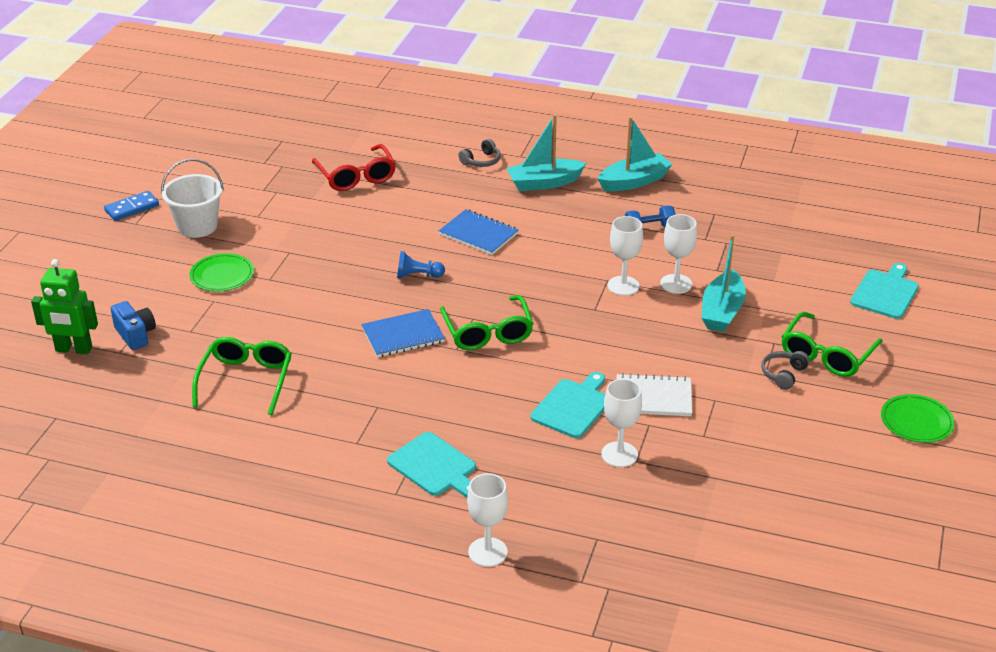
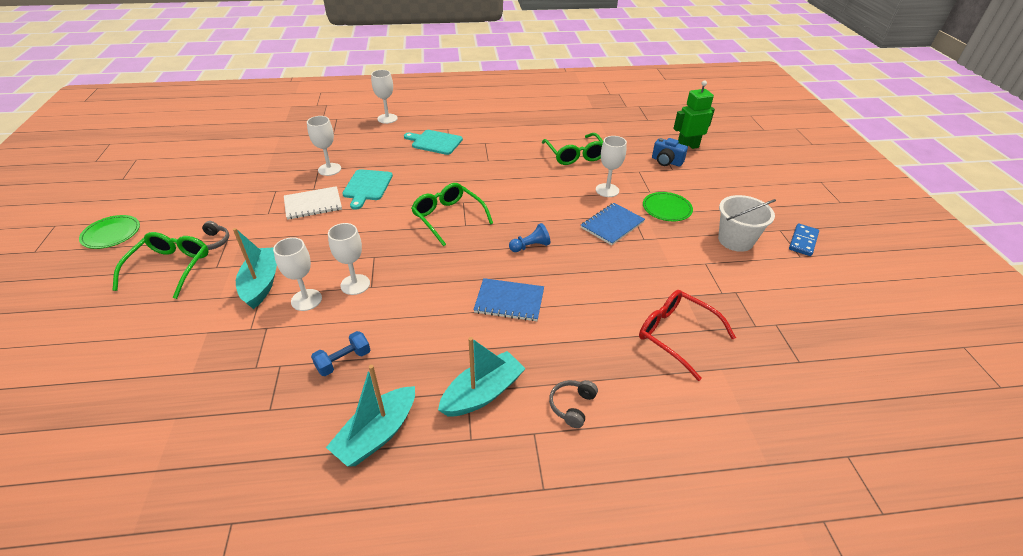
camera: 155 degrees right, 5 degrees up
blue notebook [361,309,445,358] -> blue notebook moved to [581,203,645,245]
turquoise cutting board [850,263,919,319] -> none
none -> white goblet [596,136,627,197]

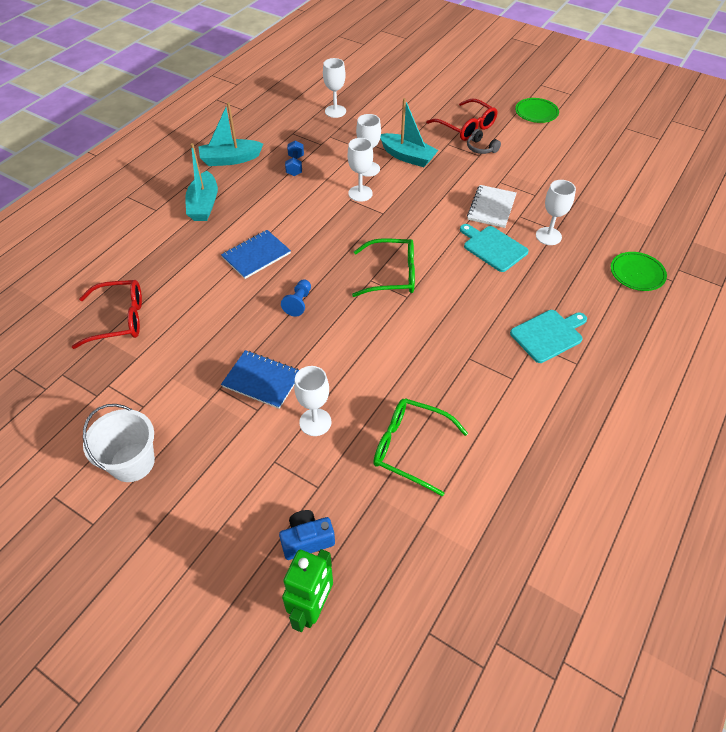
camera: 130 degrees right, 10 degrees up
green glasses [113,232,209,299] -> red glasses [426,99,498,141]
turquoise boat [326,365,415,467] -> turquoise boat turned 90 degrees counterclockwise [198,102,263,166]
white goblet [371,70,398,124] -> white goblet moved to [323,58,346,118]
grey headphones [549,380,598,428] -> none
blue notebook [581,203,645,245] -> blue notebook turned 60 degrees counterclockwise [221,350,299,409]
green plate [643,192,693,221] -> green plate moved to [611,252,667,291]
blue domino [789,223,819,256] -> none

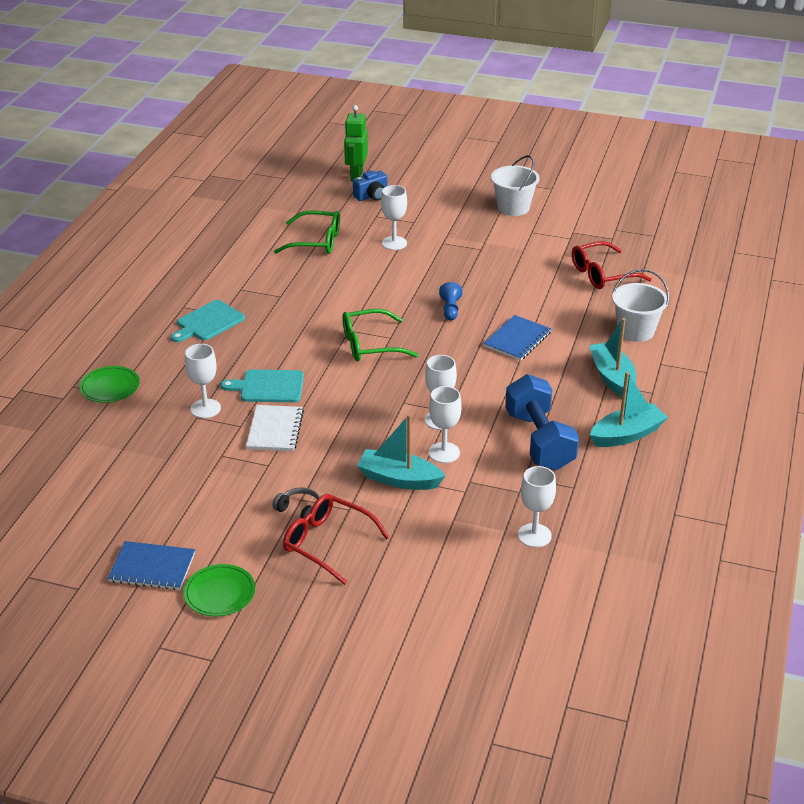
camera: 165 degrees right, 15 degrees down
blue notebook [221,350,299,409] -> blue notebook moved to [108,541,195,590]
blue dumbbell [285,141,304,176] -> blue dumbbell [505,374,579,470], size x2.08
turquoise cutting board [460,224,529,272] -> turquoise cutting board turned 150 degrees clockwise [221,370,304,402]
none -> white bucket [612,269,669,342]

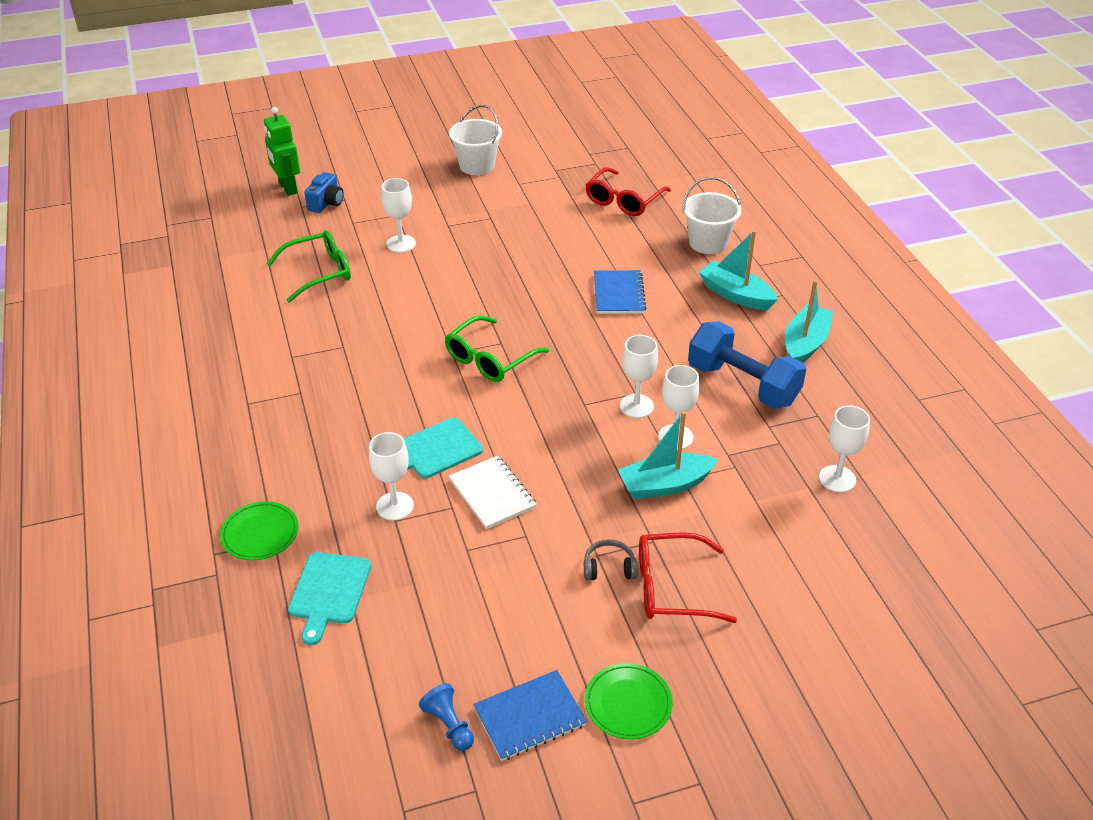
camera: 35 degrees left, 5 degrees up
turquoise cutting board [171,300,245,342] -> turquoise cutting board moved to [288,552,371,645]
blue pawn [439,282,462,320] -> blue pawn moved to [419,683,474,751]

